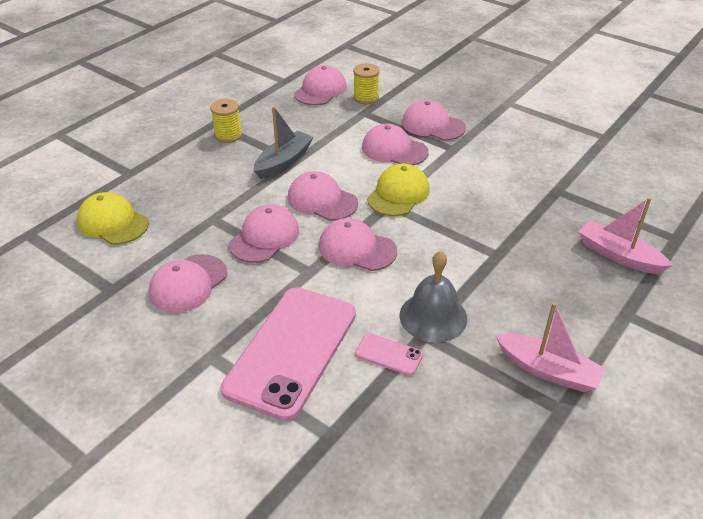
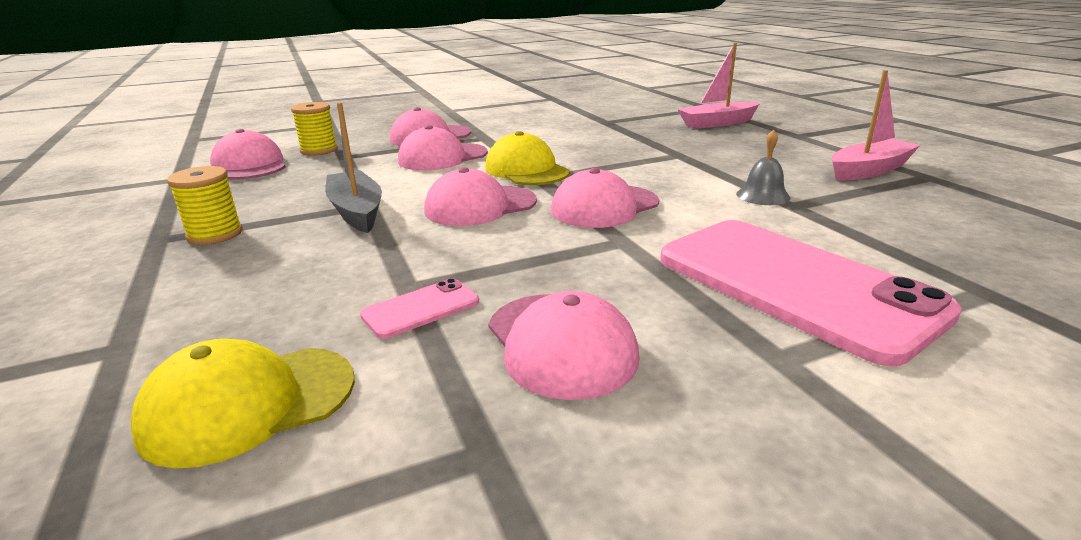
camera: 60 degrees left, 15 degrees down
pink cap [229,204,299,263] -> none
pink phone [355,333,423,376] -> pink phone moved to [360,278,479,339]
grey bell [400,251,467,343] -> grey bell [736,129,790,205], size x0.59

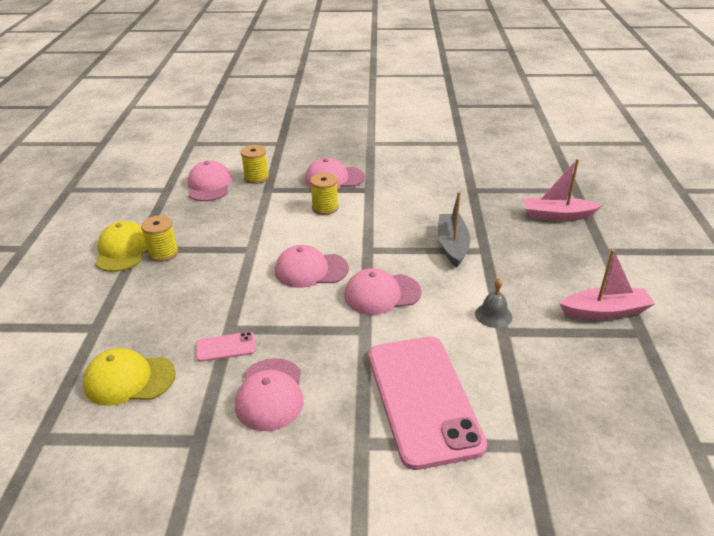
camera: 25 degrees right, 10 degrees up
grey boat [325,102,382,233] -> grey boat moved to [438,191,470,267]
pink cap [398,125,488,170] -> yellow spool [310,173,339,215]
yellow cap [485,131,570,185] -> yellow cap moved to [95,221,147,272]

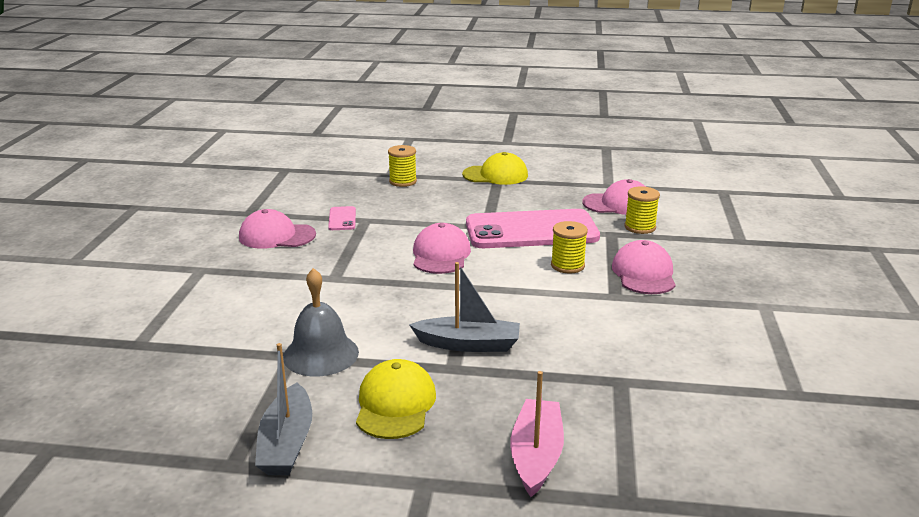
camera: 95 degrees right, 10 degrees down
yellow cap [83,348,176,406] -> yellow cap moved to [356,359,436,439]
yellow spool [141,215,178,262] -> yellow spool moved to [388,145,417,187]
pink cap [344,268,421,315] -> none
pink phone [369,337,487,470] -> pink phone moved to [466,209,600,248]
grey bell [475,278,512,328] -> grey bell [283,268,359,377], size x1.69
pink boat [559,249,655,320] -> grey boat [255,343,312,475]

